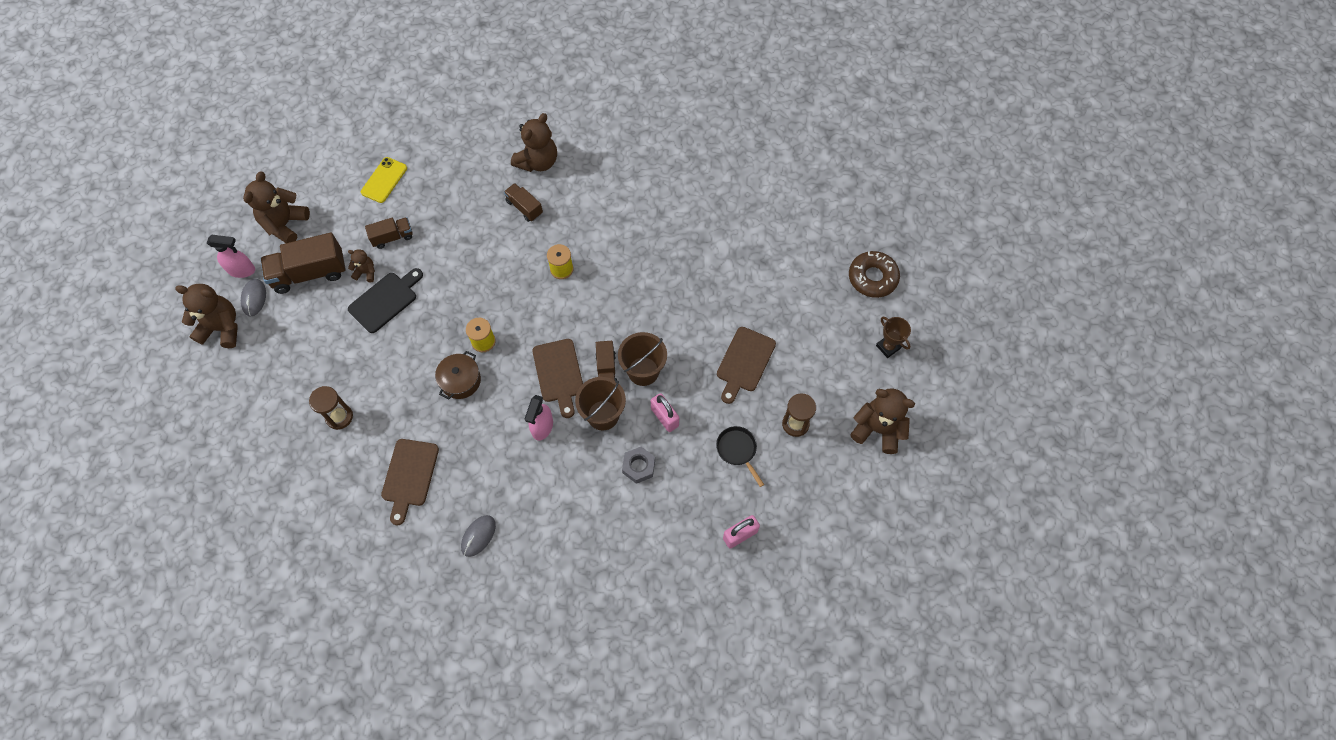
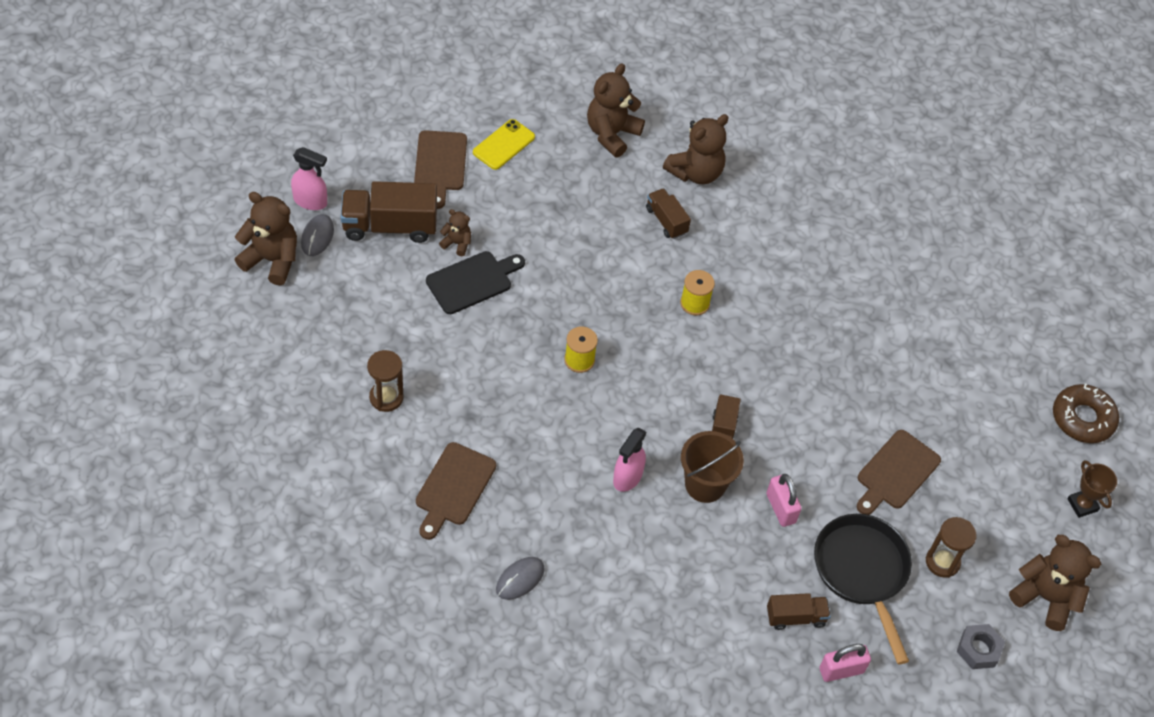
camera: 10 degrees right, 10 degrees down
brown teddy bear [243,172,310,243] -> brown teddy bear moved to [587,64,645,158]
brown truck [365,217,413,249] -> brown truck moved to [767,593,831,630]
brown pot [435,351,481,399] -> none
brown cutting board [532,339,583,418] -> brown cutting board moved to [414,130,467,209]
brown bucket [618,332,667,386] -> none
grey nut [622,447,655,484] -> grey nut moved to [957,624,1005,669]
black pan [716,426,764,487] -> black pan [814,514,912,664], size x1.88

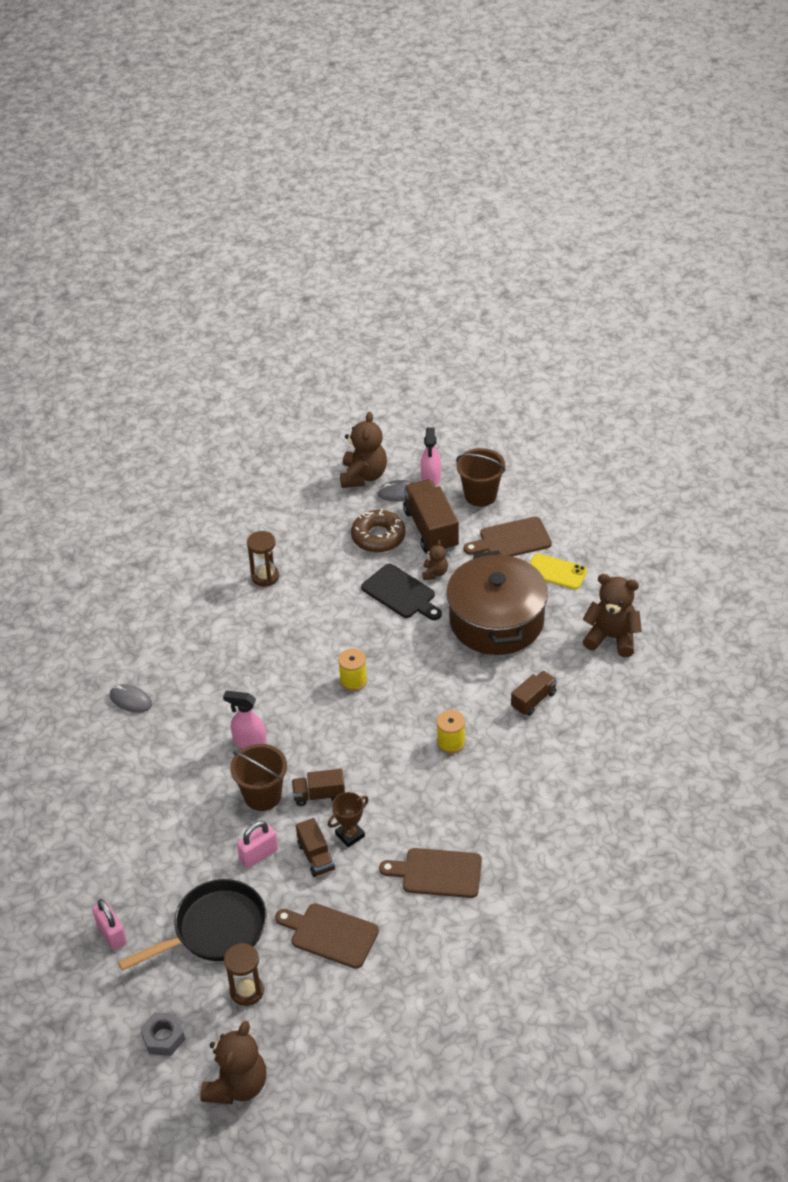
camera: 80 degrees right, 10 degrees down
brown cutting board [416,442,496,540] -> brown cutting board moved to [379,848,482,898]
brown teddy bear [663,114,729,184] -> none
brown truck [767,593,831,630] -> brown truck moved to [296,818,335,877]
brown donut [1053,384,1119,443] -> brown donut moved to [351,509,405,553]
brown trophy [1067,460,1117,518] -> brown trophy moved to [328,792,369,847]
none -> brown pot [446,550,548,655]
none -> brown bucket [456,448,505,507]

